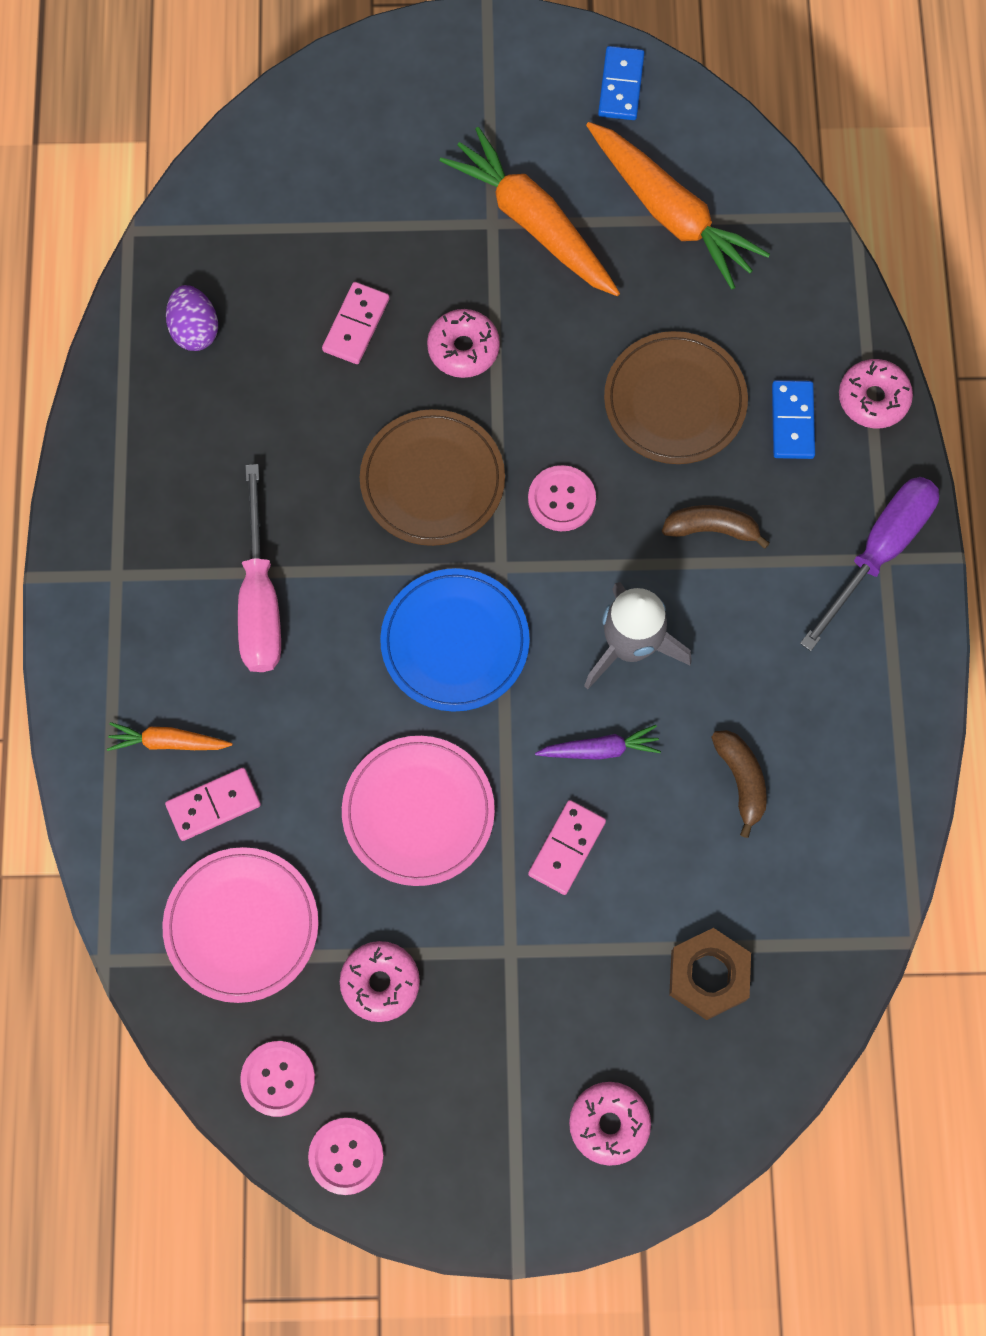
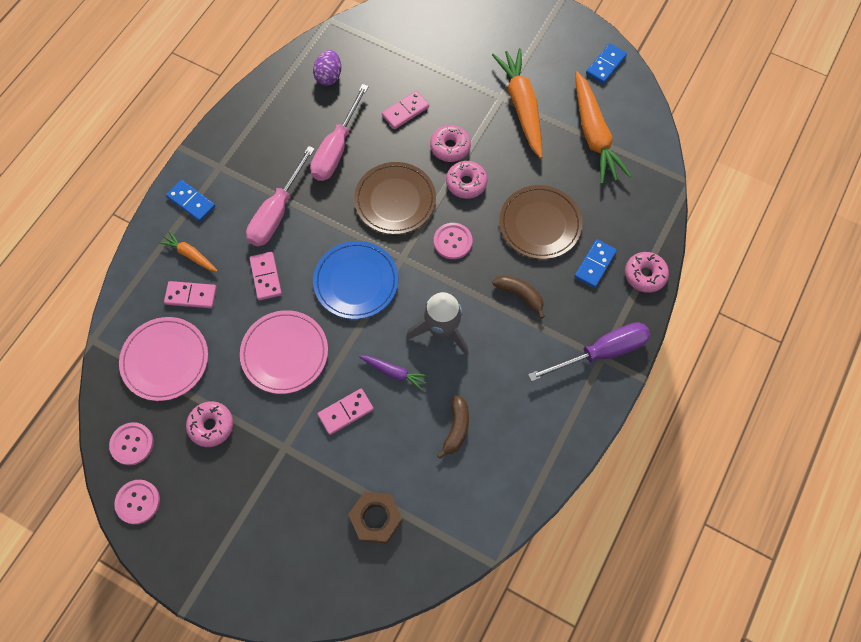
camera: 30 degrees right, 5 degrees down
pink donut [569,1082,651,1166] -> pink donut moved to [446,161,487,199]
none -> blue domino [166,180,215,222]
none -> pink domino [249,252,282,300]
none -> pink screwdriver [310,84,369,181]

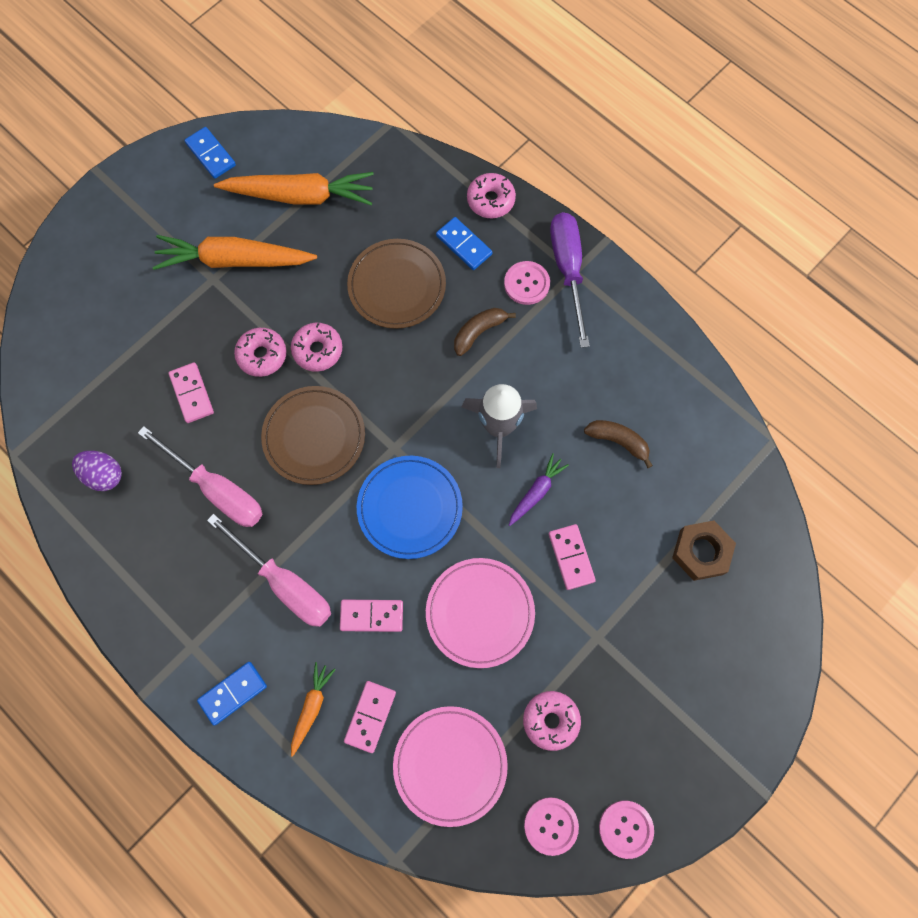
camera: 75 degrees left, 5 degrees up
orange carrot [159,231,218,272] -> orange carrot turned 150 degrees clockwise [291,662,336,757]
pink button [434,223,472,259] -> pink button moved to [504,261,550,305]

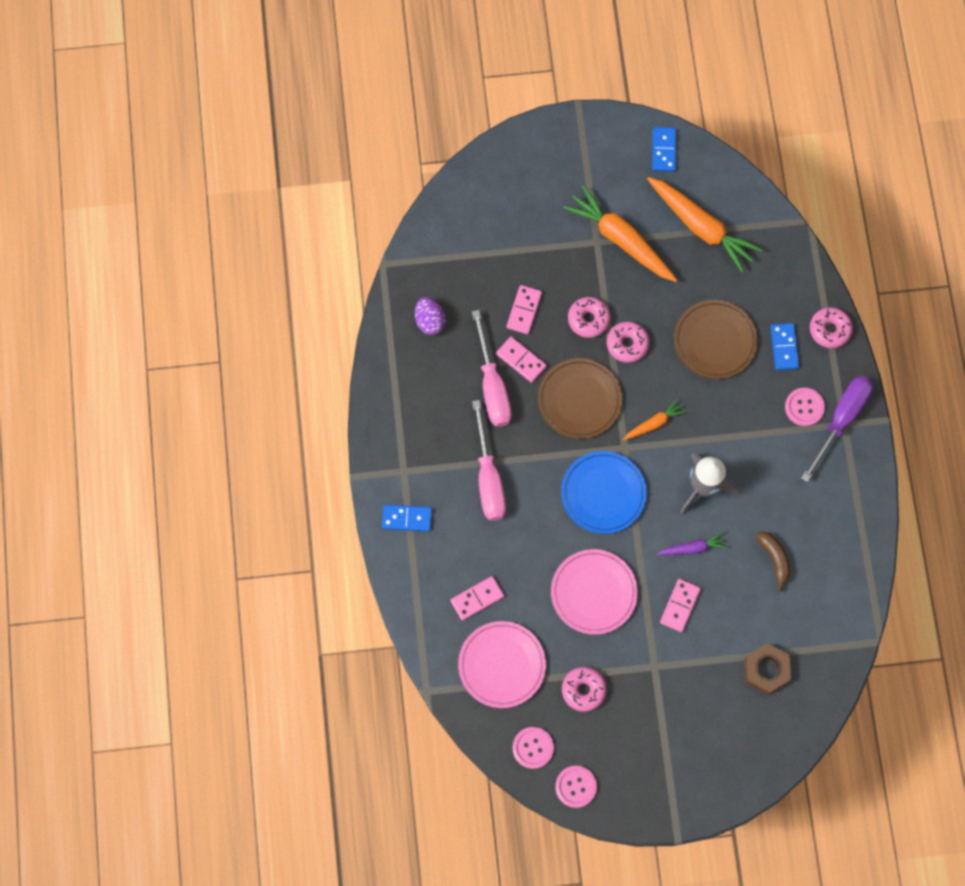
camera: 40 degrees right, 0 degrees up
orange carrot [291,662,336,757] -> orange carrot moved to [623,399,686,440]
pink domino [340,599,403,632] -> pink domino moved to [496,337,547,383]
brown banana [454,308,516,356] -> none

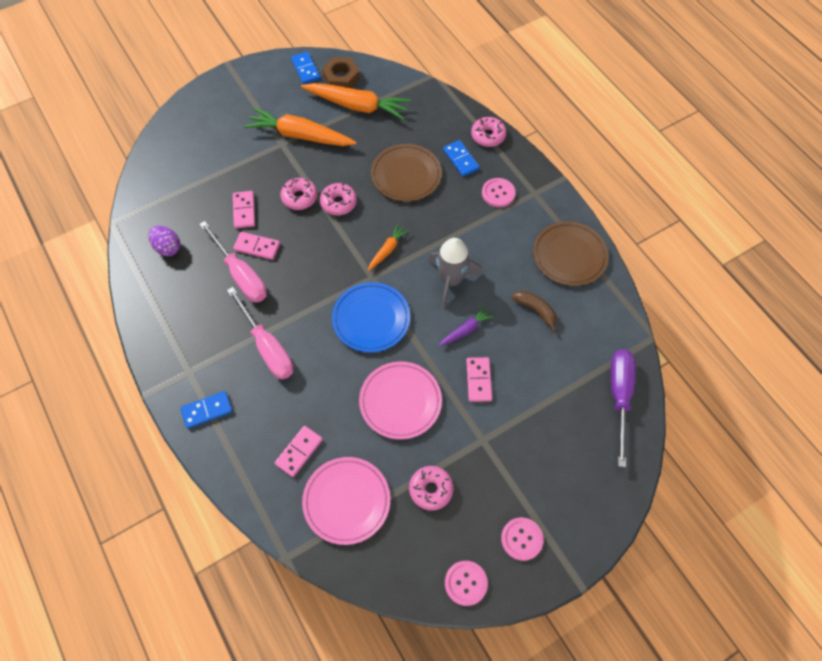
camera: 25 degrees left, 10 degrees down
pink button [512,727,554,769] -> pink button moved to [501,517,544,561]
brown plate [538,358,622,439] -> brown plate moved to [533,222,609,286]
brown nut [745,643,791,695] -> brown nut moved to [322,57,360,88]
purple screwdriver [801,376,873,482] -> purple screwdriver moved to [611,349,636,467]

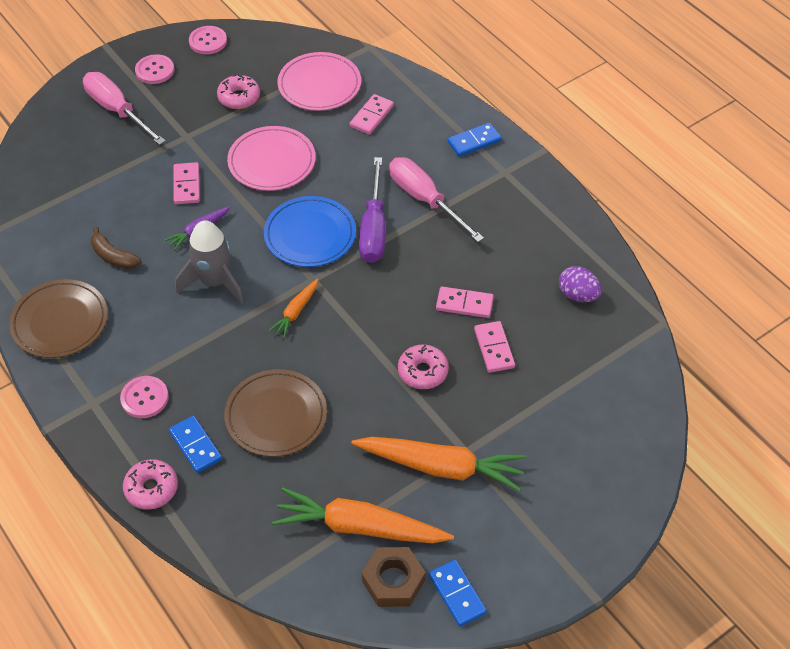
camera: 175 degrees right, 10 degrees down
pink screwdriver [199,221,267,303] -> pink screwdriver moved to [83,72,166,145]
pink donut [320,183,357,216] -> none
purple screwdriver [611,349,636,467] -> purple screwdriver moved to [359,157,386,263]

